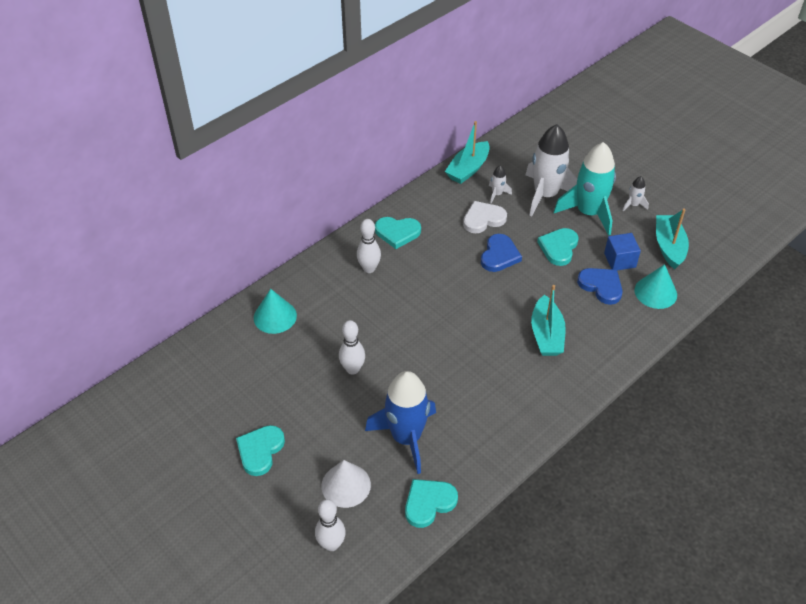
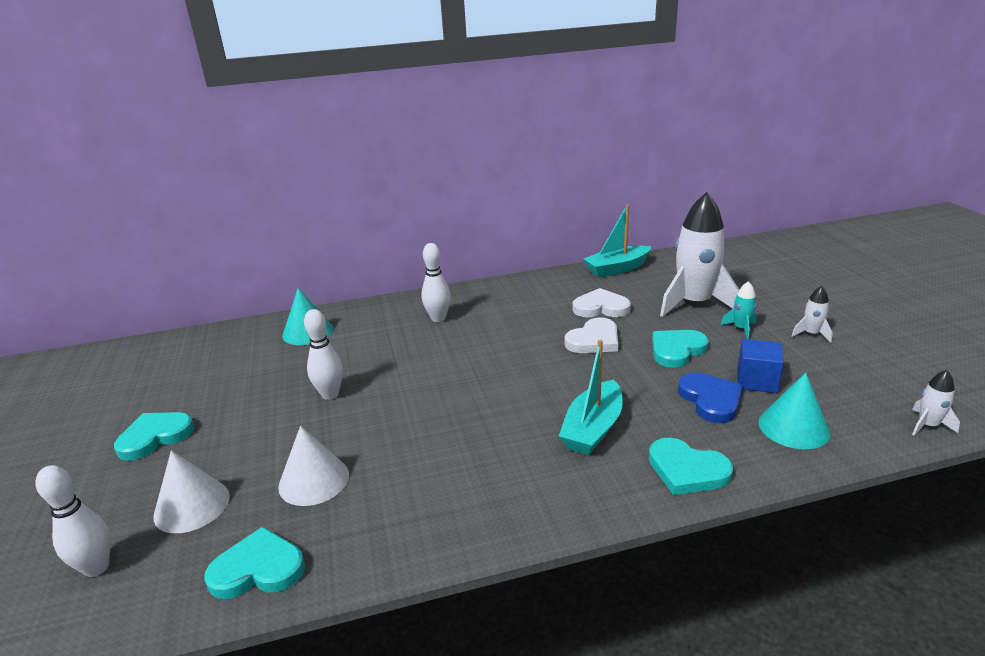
camera: 30 degrees right, 20 degrees down
blue rocket [365,371,436,474] -> white cone [278,426,349,506]
turquoise heart [375,217,421,249] -> turquoise heart moved to [649,438,733,495]
blue heart [481,234,522,272] -> white heart [565,317,618,353]
white rocket [489,165,512,203] -> white rocket moved to [912,370,960,436]
turquoise rocket [554,142,616,236] -> turquoise rocket [721,281,757,339], size x0.43
turquoise boat [656,209,689,269] -> none

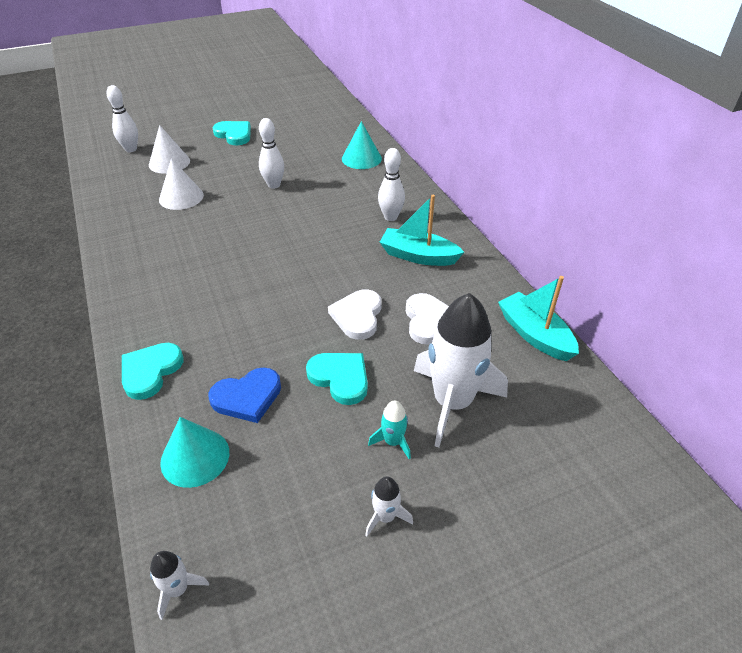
camera: 80 degrees right, 15 degrees up
turquoise heart [204,527,305,599] -> none
turquoise boat [559,340,623,455] -> turquoise boat moved to [380,195,464,266]
white heart [565,317,618,353] -> white heart turned 60 degrees clockwise [328,289,382,340]
blue cube [737,339,784,393] -> none

